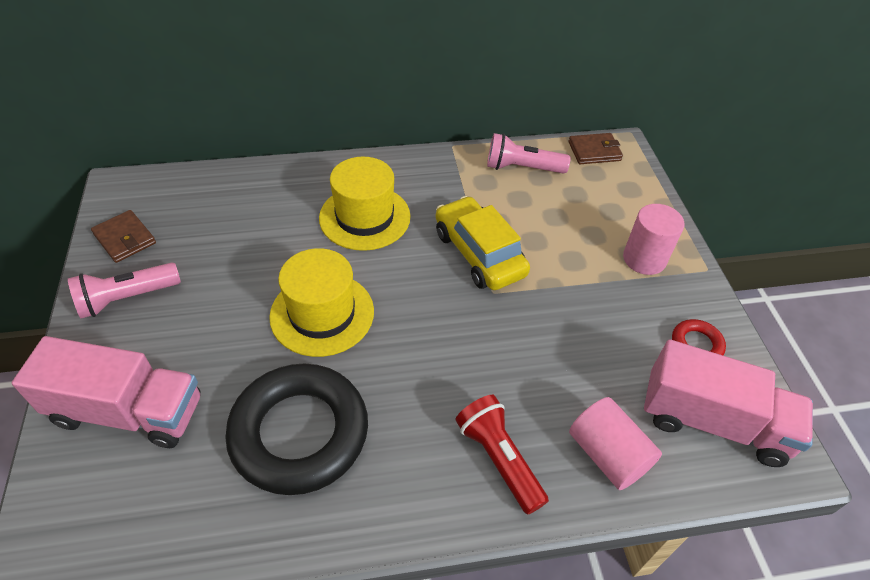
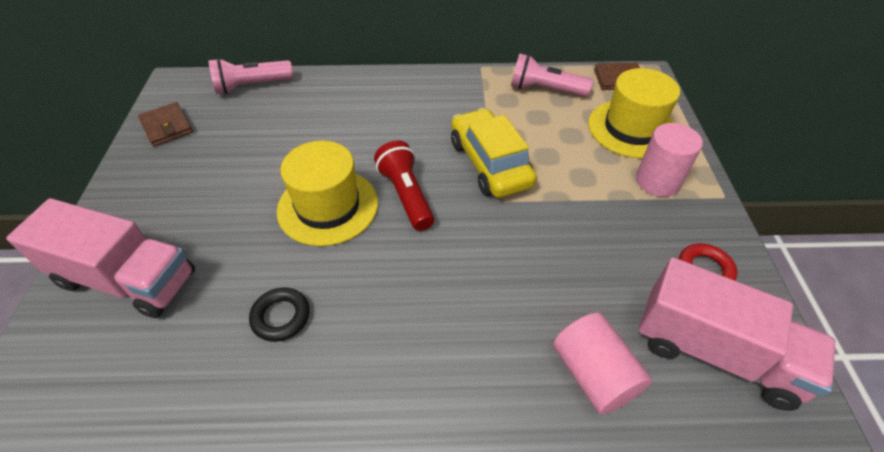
camera: 10 degrees right, 0 degrees up
pink flashlight [68,263,181,318] -> pink flashlight moved to [209,58,293,94]
black ring [225,364,368,495] -> black ring [249,288,309,342], size x0.43
yellow hat [319,157,411,251] -> yellow hat moved to [588,68,680,159]
red flashlight [456,395,549,515] -> red flashlight moved to [374,140,434,231]

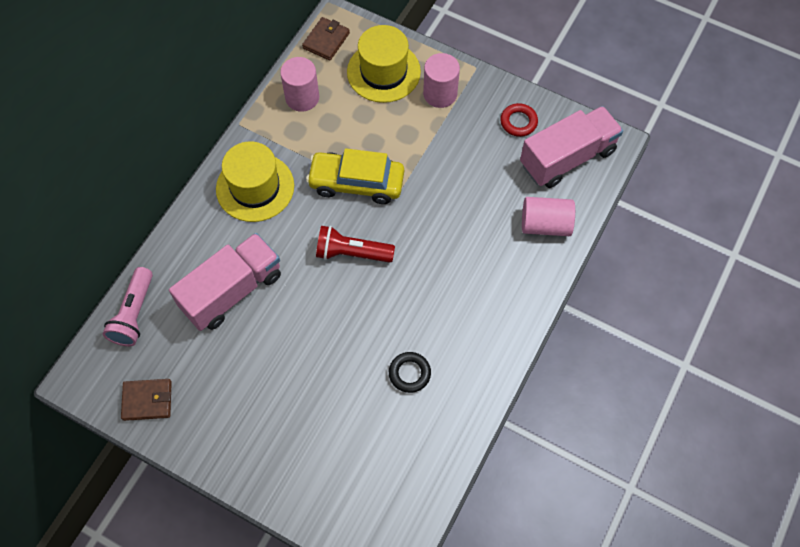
camera: 60 degrees left, 15 degrees up
pink truck [6,198,195,318] -> pink truck moved to [169,233,281,331]
yellow hat [277,141,378,246] -> yellow hat moved to [216,141,294,222]
pink flashlight [511,53,593,97] -> pink cylinder [280,57,319,112]

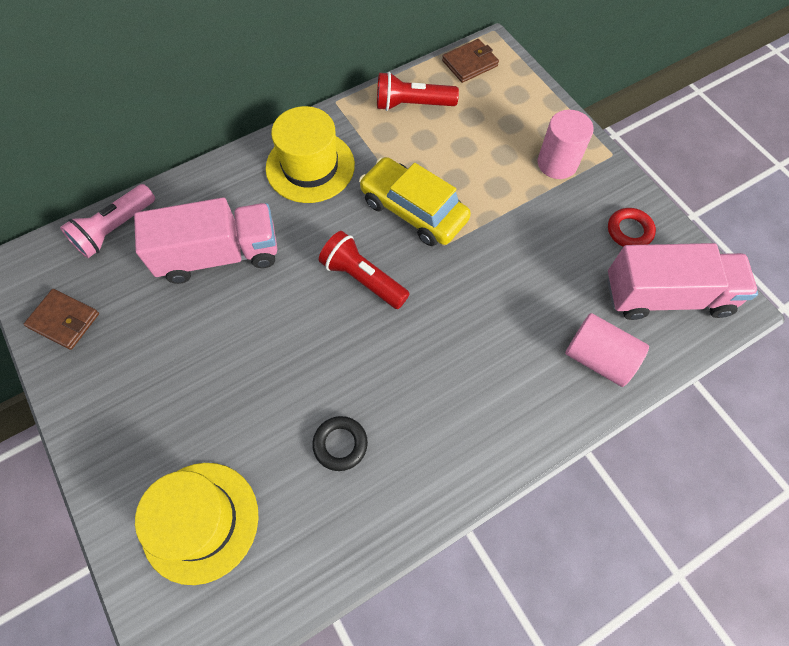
camera: 30 degrees right, 0 degrees up
pink cylinder [280,57,319,112] -> red flashlight [377,72,459,111]
yellow hat [347,25,421,103] -> yellow hat moved to [135,463,258,585]

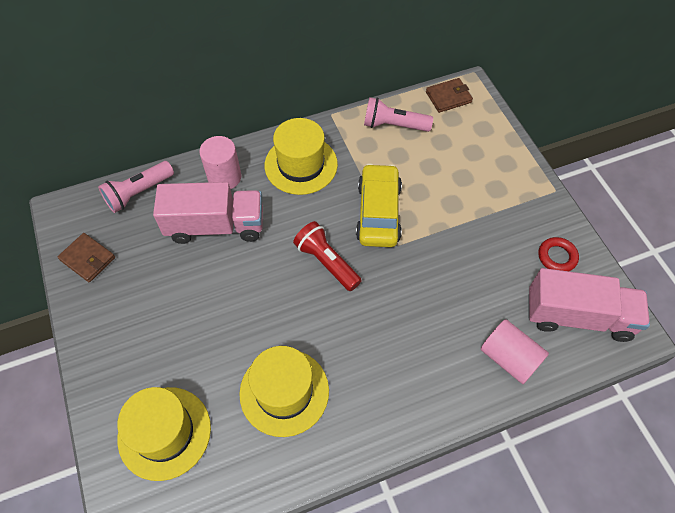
camera: 10 degrees right, 5 degrees down
black ring [312,416,368,471] -> yellow hat [239,346,329,437]
yellow car [359,157,471,246] -> yellow car turned 45 degrees clockwise [356,163,402,247]
red flashlight [377,72,459,111] -> pink flashlight [364,97,433,132]
pink cylinder [538,110,594,179] -> pink cylinder moved to [199,136,241,189]

